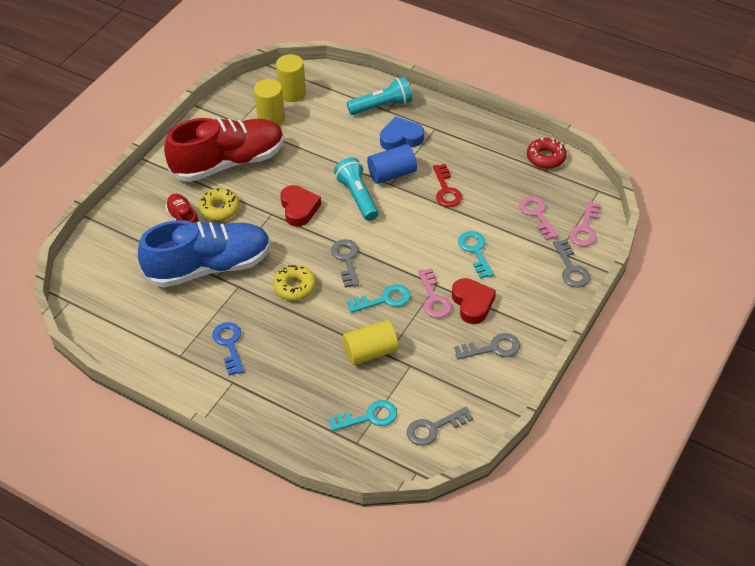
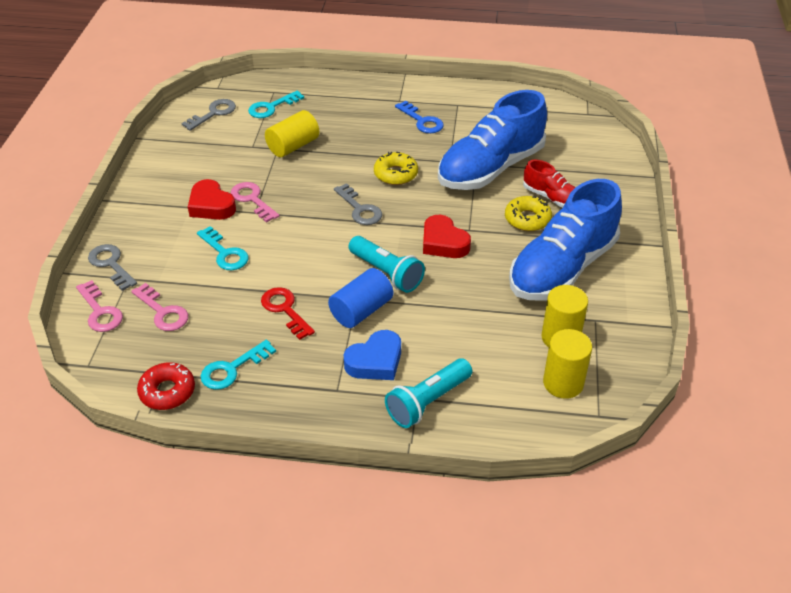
camera: 155 degrees right, 5 degrees down
red shoe [164,118,284,182] -> blue shoe [509,179,622,301]
turquoise key [347,284,411,313] -> turquoise key moved to [201,340,276,390]
grey key [454,333,520,360] -> none
pink key [569,201,601,247] -> pink key turned 150 degrees clockwise [76,280,123,332]

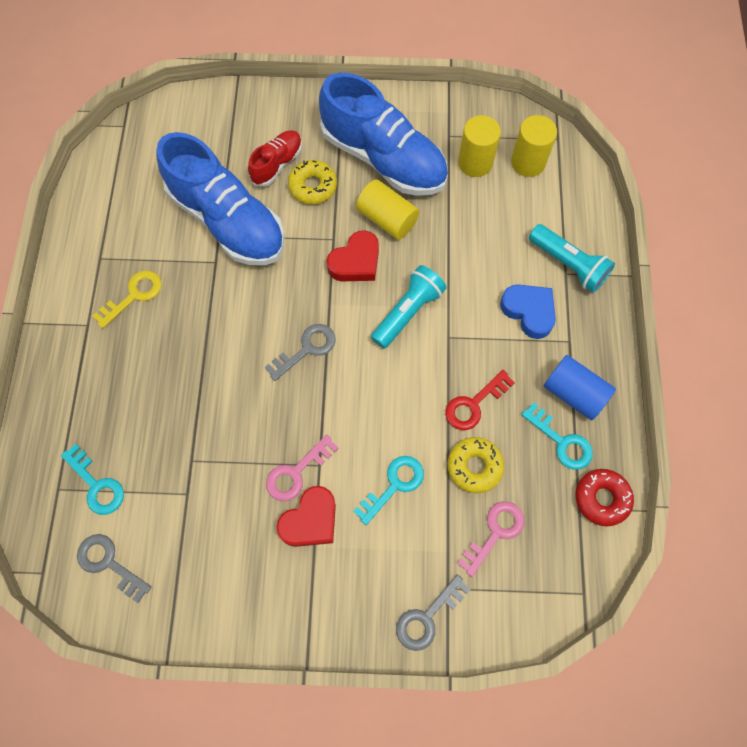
camera: 95 degrees left, 25 degrees up
pink key [76,280,123,332] -> none
yellow cylinder [265,110,319,157] -> yellow cylinder moved to [356,179,419,240]
blue cylinder [328,268,393,328] -> blue cylinder moved to [544,355,616,420]
yellow donut [374,152,418,185] -> yellow donut moved to [448,437,504,493]
blue key [395,101,444,133] -> yellow key [93,271,162,328]

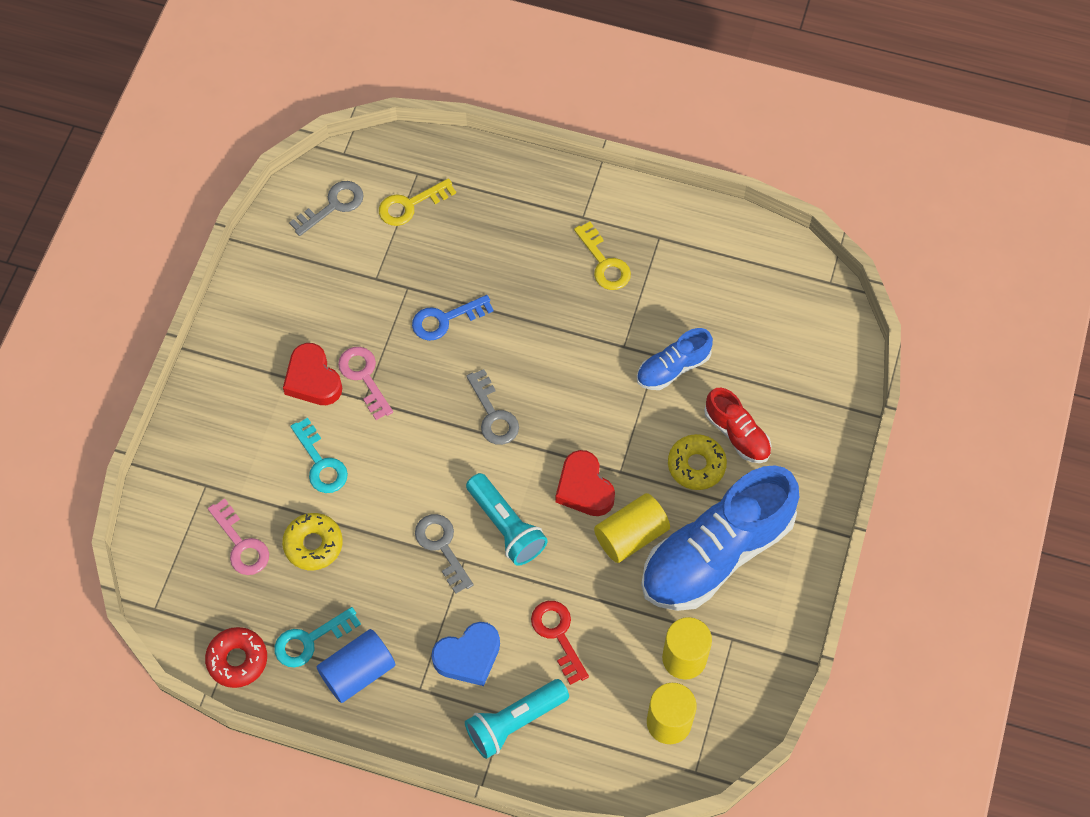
camera: 105 degrees right, 5 degrees down
turquoise key [61,444,124,515] -> yellow key [379,178,456,226]
blue shoe [157,132,285,265] -> blue shoe [637,328,713,390], size x0.48
grey key [396,574,471,651] -> grey key moved to [415,514,474,594]
red key [445,370,515,430] -> red key moved to [531,601,589,685]
none -> blue key [412,295,494,341]

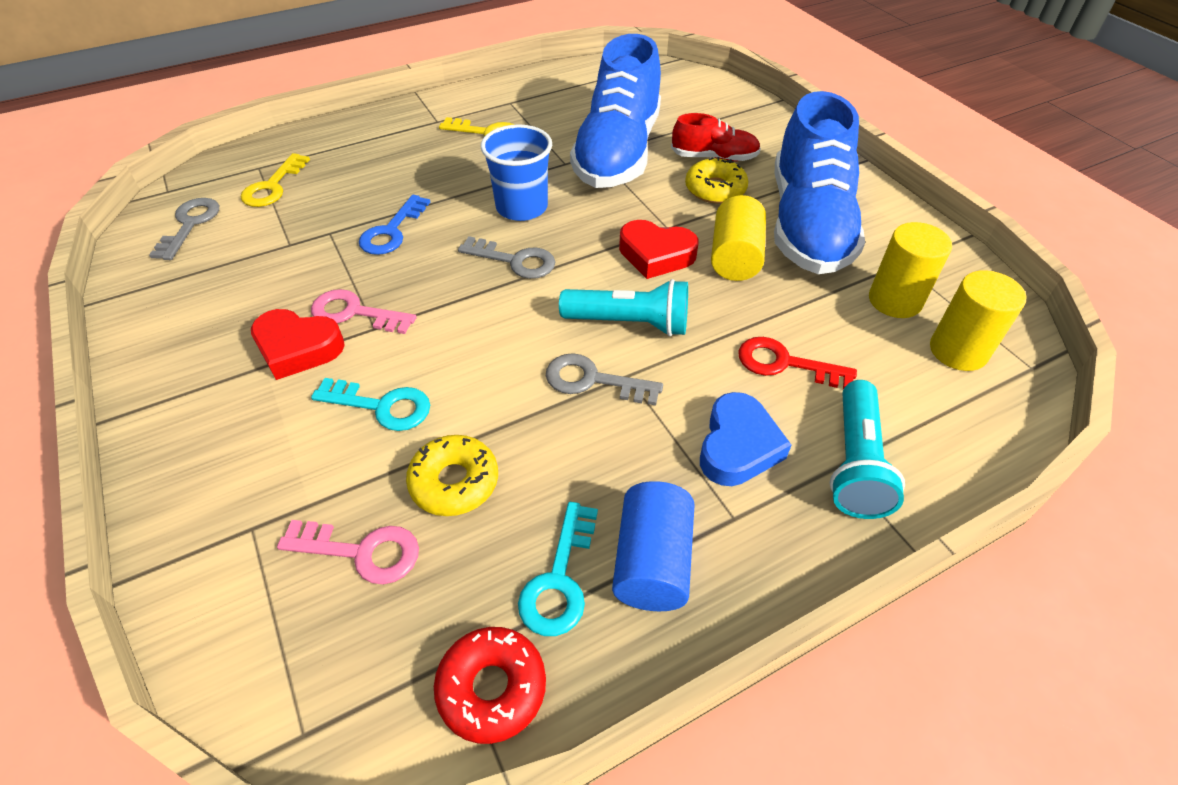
camera: 45 degrees left, 15 degrees down
blue shoe [637,328,713,390] -> blue shoe [570,34,661,188], size x2.07
none -> blue cup [481,124,552,221]

